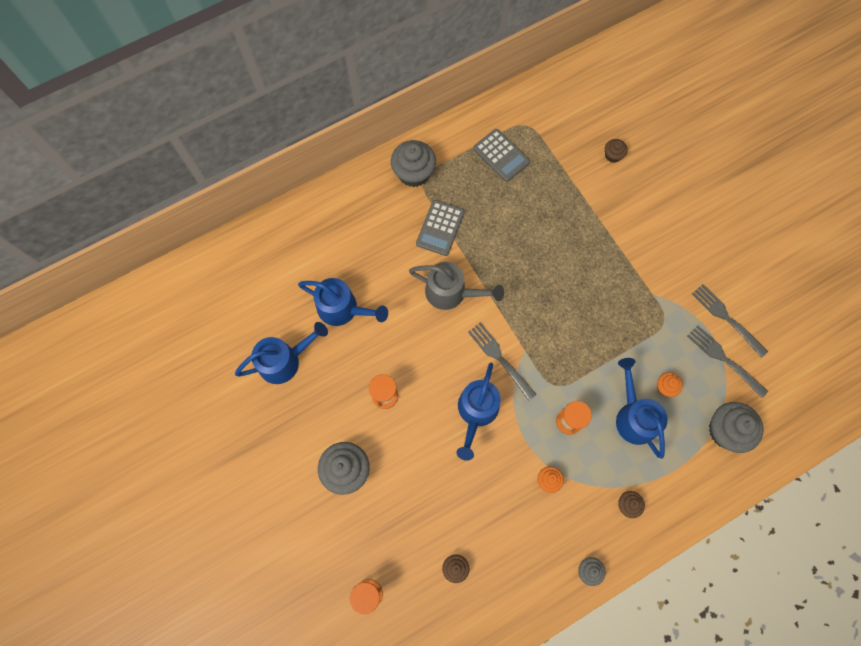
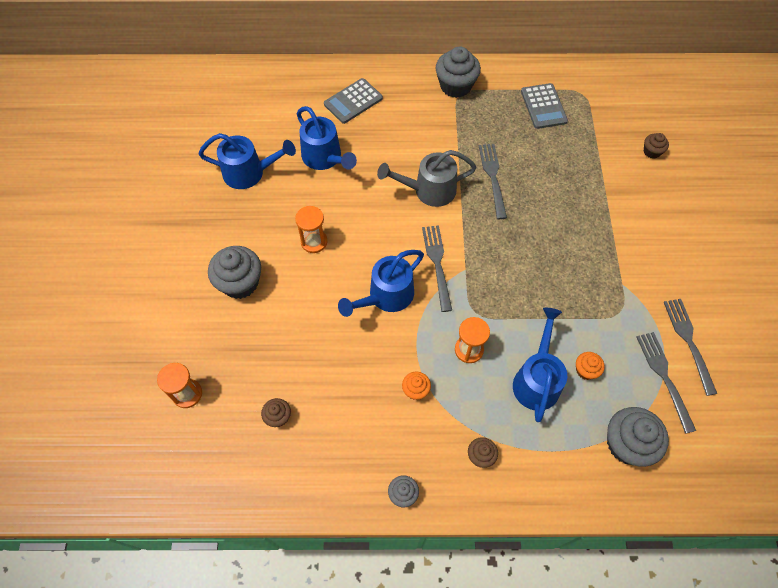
camera: 30 degrees right, 10 degrees down
grey watering can [409,262,504,310] -> grey watering can turned 120 degrees clockwise [377,150,477,207]
grey calculator [416,200,465,256] -> grey calculator moved to [324,78,383,124]
none -> grey fork [479,144,507,219]

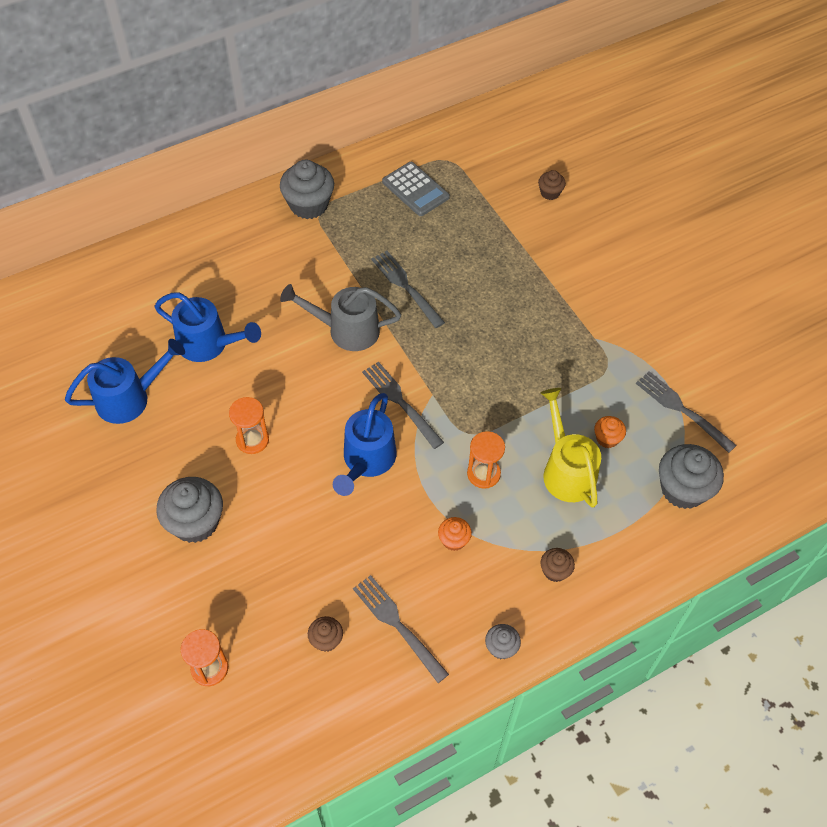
camera: 30 degrees left, 5 degrees down
grey calculator [324,78,383,124] -> none
grey watering can [377,150,477,207] -> grey watering can turned 45 degrees clockwise [280,284,401,351]
blue watering can [513,308,567,422] -> yellow watering can [541,388,601,508]
grey fork [664,299,717,396] -> grey fork moved to [353,575,449,683]

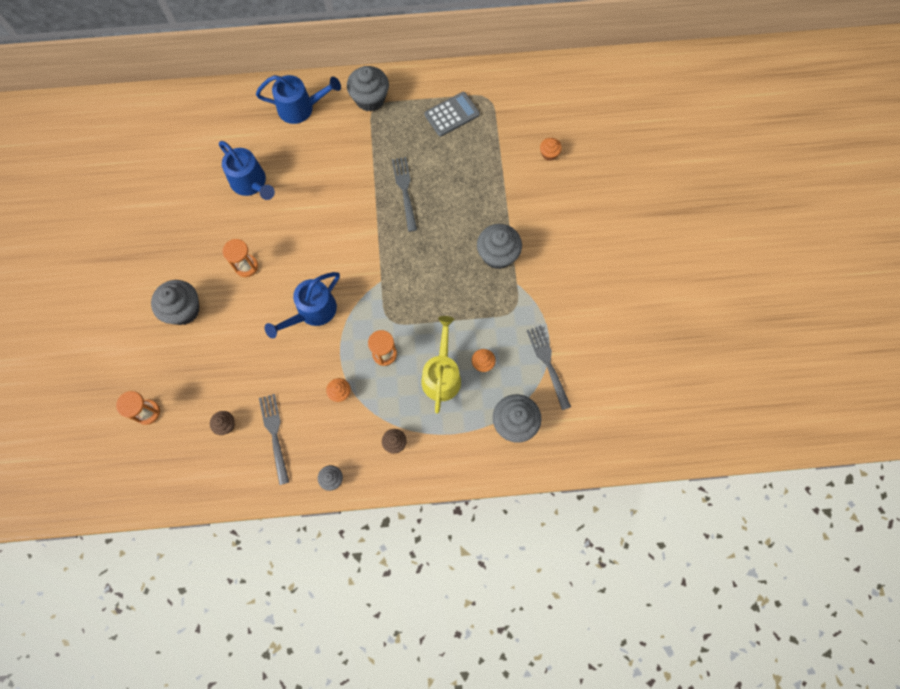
camera: 25 degrees right, 15 degrees up
blue watering can [65,339,185,424] -> blue watering can moved to [256,75,341,124]
grey watering can [280,284,401,351] -> none
grey fork [362,362,444,449] -> none
grey calculator [382,162,450,216] -> grey calculator turned 105 degrees counterclockwise [424,92,480,137]
brown cupcake [538,170,566,200] -> orange cupcake [540,138,562,161]
none -> grey cupcake [477,224,522,269]

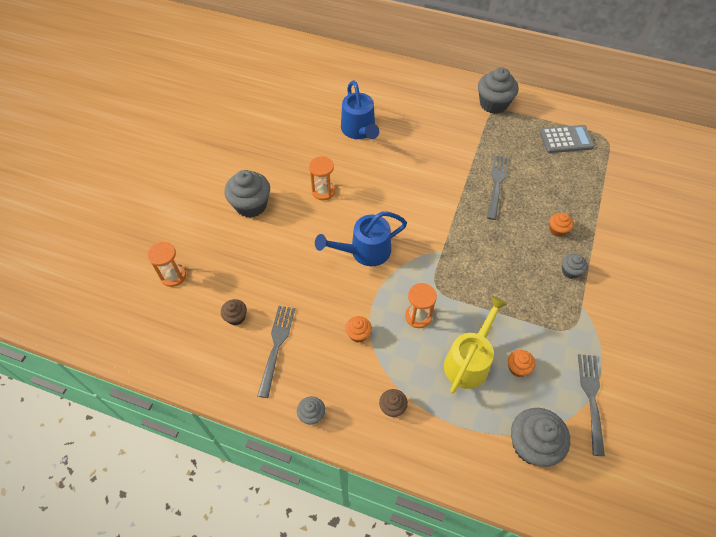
camera: 25 degrees right, 15 degrees down
blue watering can [256,75,341,124] -> none
grey cupcake [477,224,522,269] -> grey cupcake [562,254,588,279], size x0.51
orange cupcake [540,138,562,161] -> orange cupcake moved to [550,213,574,237]

